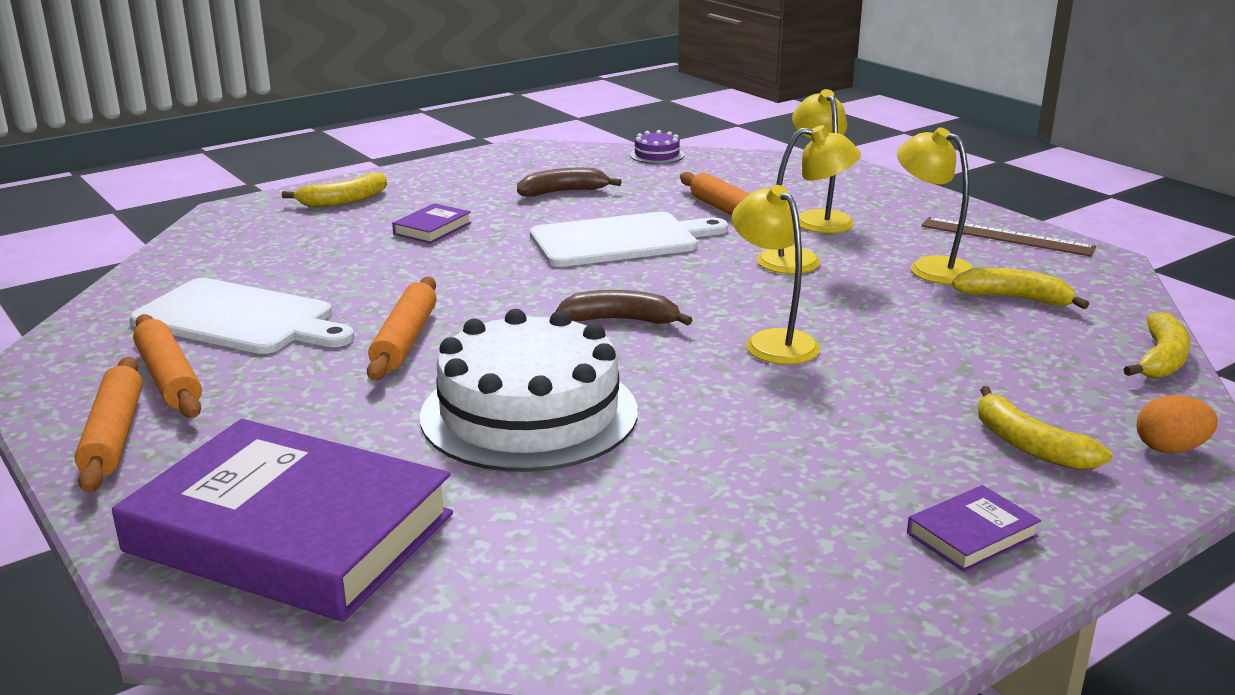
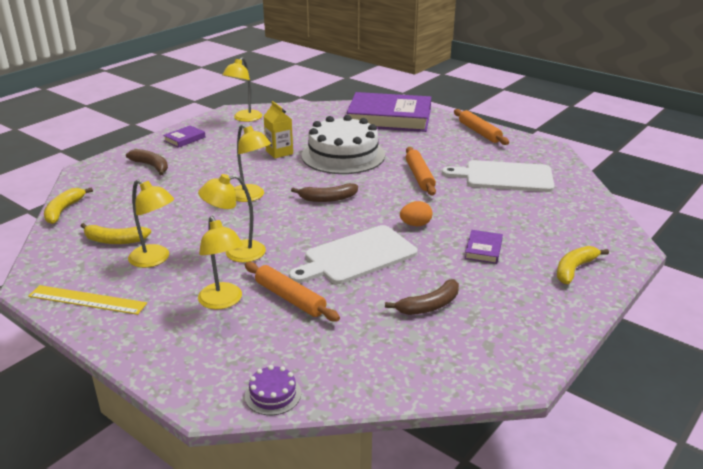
camera: 165 degrees right, 5 degrees up
orange rolling pin [133,314,202,418] -> none
purple cake [630,130,684,164] -> purple cake moved to [245,365,301,415]
brown ruler [921,217,1096,256] -> yellow ruler [28,285,147,315]
yellow banana [978,386,1113,470] -> brown banana [126,149,168,175]
orange egg [1136,395,1218,454] -> orange egg moved to [400,201,432,226]
none -> yellow lamp [222,57,262,122]
none -> yellow carton [264,101,293,159]

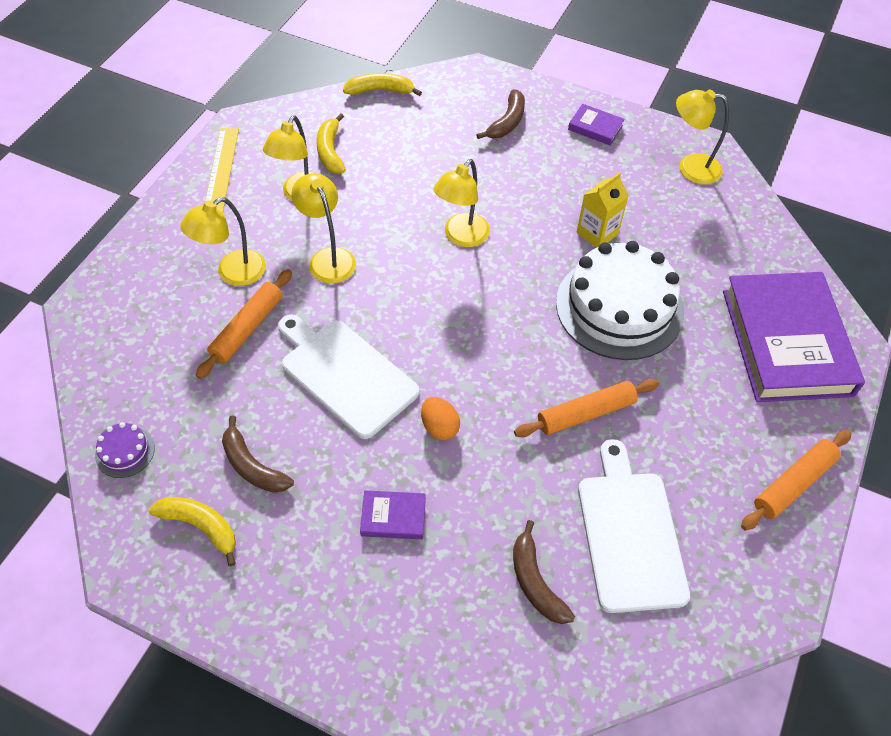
camera: 75 degrees right, 25 degrees up
purple cake [245,365,301,415] -> purple cake moved to [95,422,155,478]
brown banana [291,183,358,202] -> brown banana moved to [513,520,575,624]
yellow banana [557,246,609,284] -> yellow banana moved to [149,497,236,566]

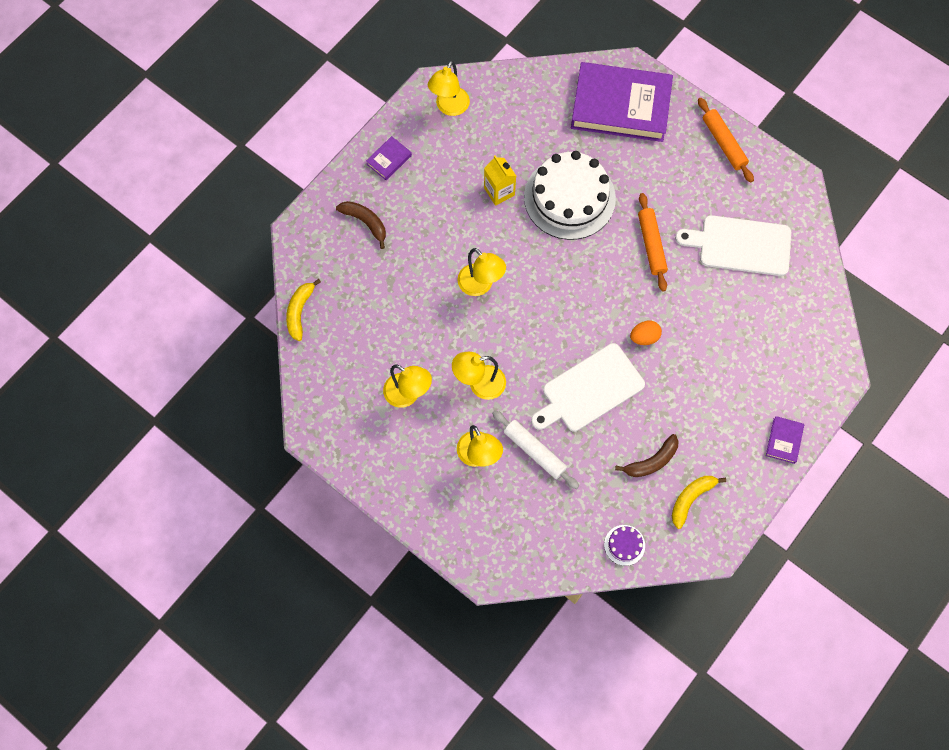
camera: 75 degrees left, 15 degrees up
orange rolling pin [196,269,292,379] -> white rolling pin [492,410,579,489]
yellow ruler [205,128,239,213] -> none
yellow banana [316,113,346,174] -> none
purple book [360,490,426,539] -> purple book moved to [766,416,804,464]
brown banana [513,520,575,624] -> none

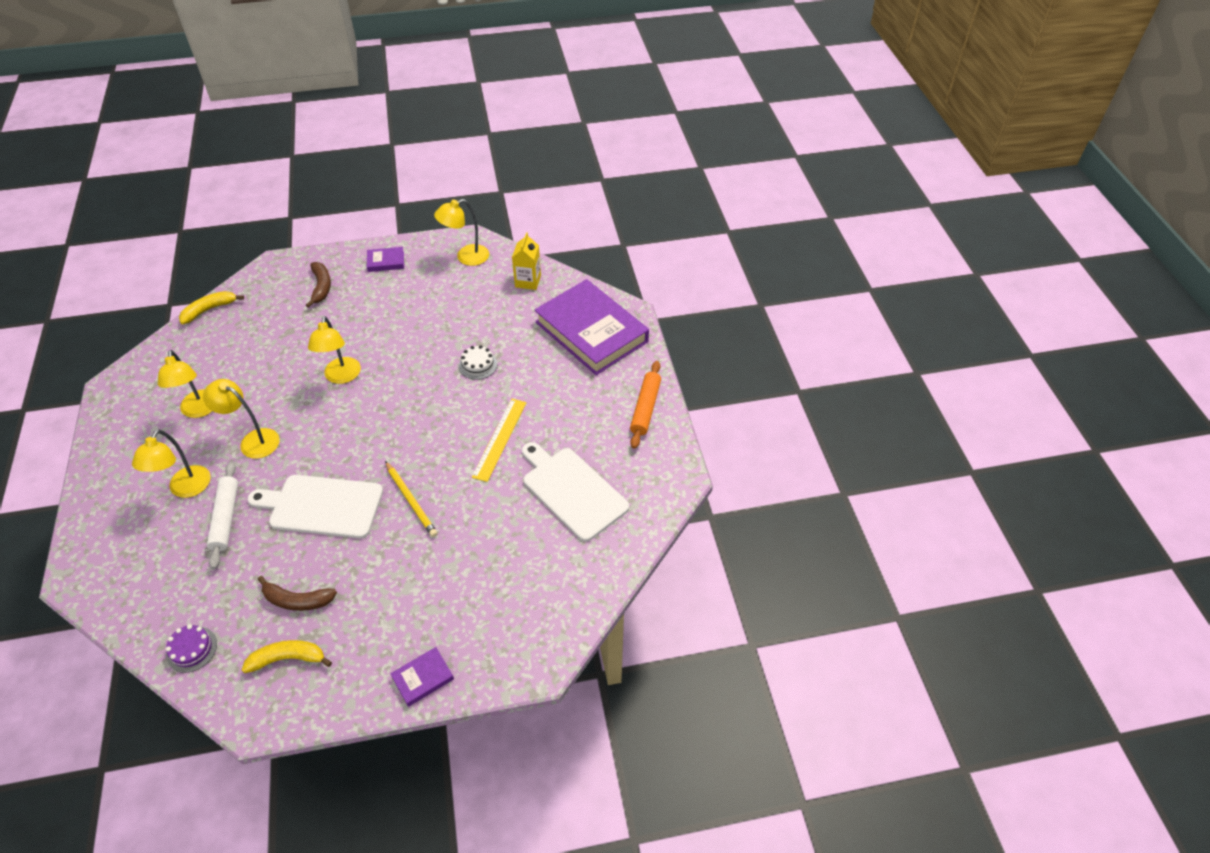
camera: 40 degrees right, 20 degrees down
yellow carton [484,155,516,206] -> yellow carton moved to [512,232,541,290]
white cake [524,151,616,240] -> white cake [459,345,497,380], size x0.41
orange egg [630,320,662,345] -> yellow pencil [385,461,437,537]
orange rolling pin [638,193,668,292] -> yellow ruler [472,399,527,482]

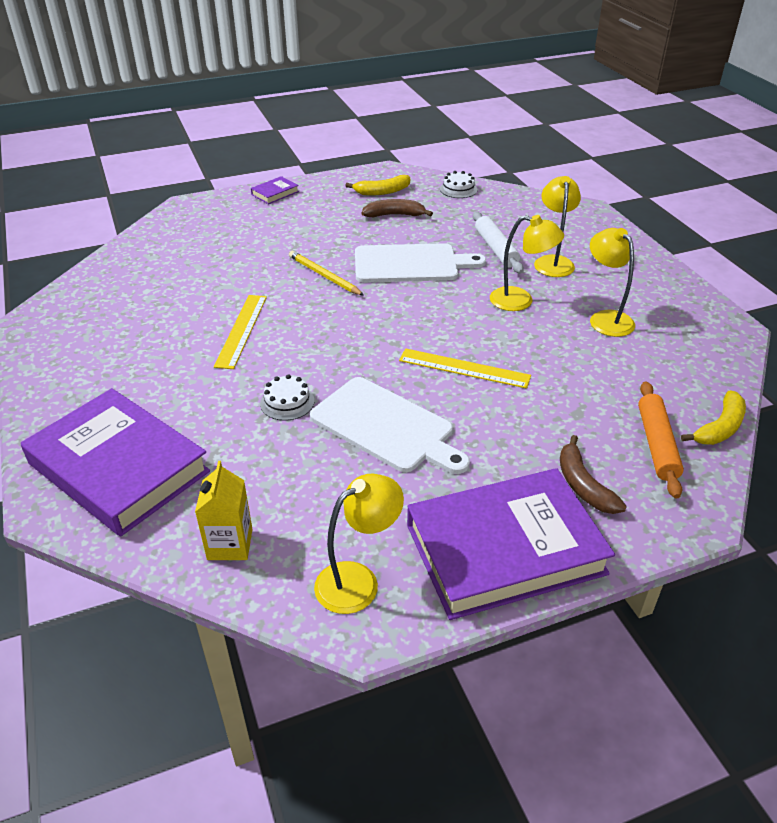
camera: 170 degrees right, 10 degrees down
purple cake [166,624,217,673] -> white cake [440,171,477,198]
yellow lamp [308,316,361,384] -> yellow ruler [399,348,531,388]
purple book [367,247,404,272] -> purple book [407,468,615,620], size x2.49
white cutting board [522,442,629,542] -> white cutting board moved to [310,377,470,474]
orange rolling pin [630,361,661,449] -> orange rolling pin moved to [638,381,684,499]

